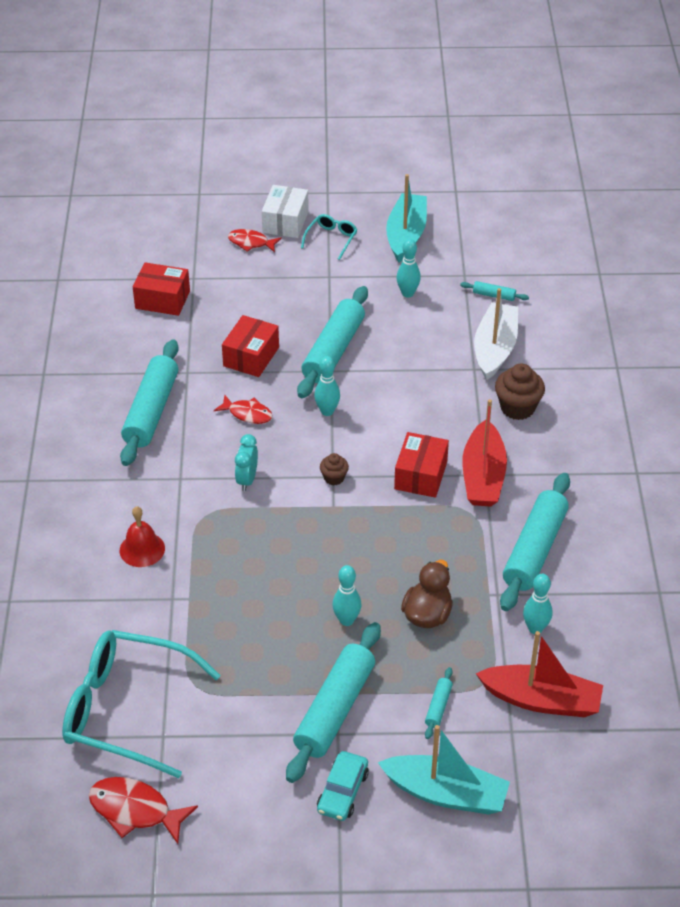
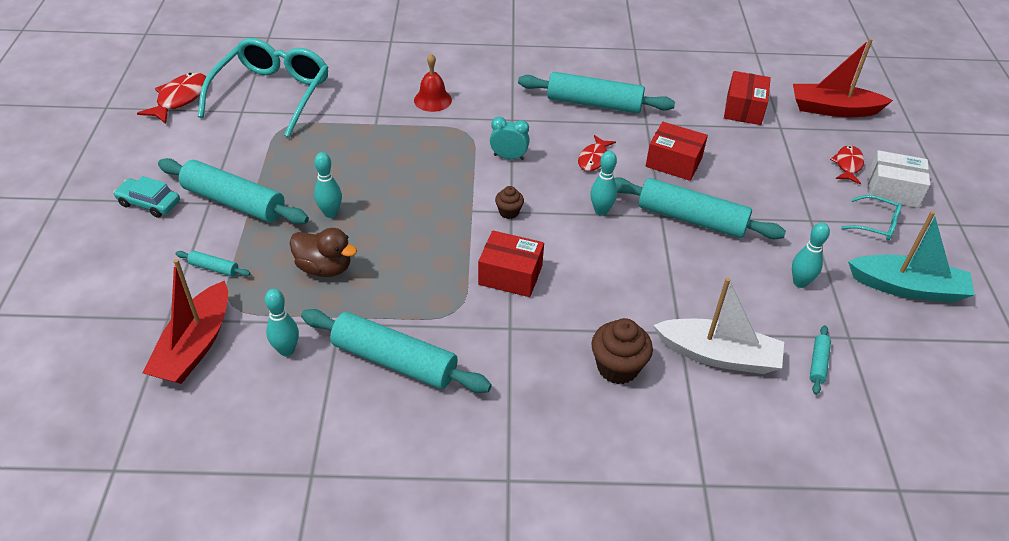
camera: 90 degrees right, 0 degrees up
turquoise boat [378,725,510,815] -> none
red boat [462,399,507,507] -> red boat moved to [793,38,893,117]

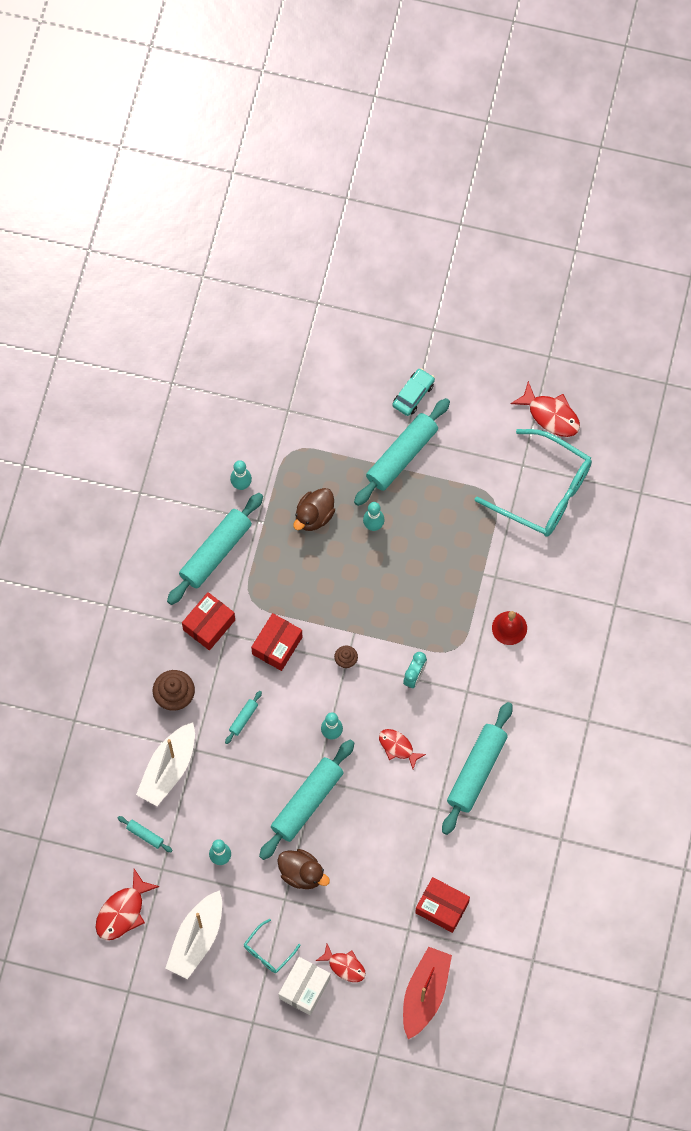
camera: 105 degrees right, 25 degrees up
red boat [143,259,228,384] -> none
turquoise rolling pin [176,251,251,277] -> turquoise rolling pin moved to [225,691,262,744]
red box [646,122,708,181] -> red box moved to [182,592,235,650]
turquoise boat [848,211,975,303] -> white boat [166,890,222,979]
none -> red fish [96,869,160,940]
none -> brown duck [277,849,330,889]

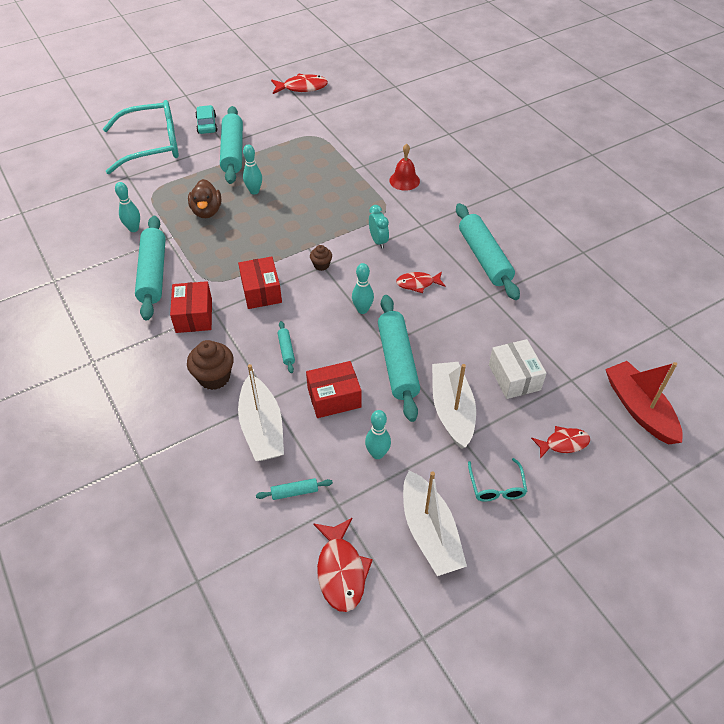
camera: 45 degrees left, 20 degrees down
brown duck [277,849,330,889] -> white boat [432,362,476,449]
white box [279,957,331,1015] -> white box moved to [489,339,547,399]
red box [415,877,470,933] -> red box moved to [306,361,362,418]
turquoise glasses [475,429,592,537] -> turquoise glasses moved to [103,100,179,174]

